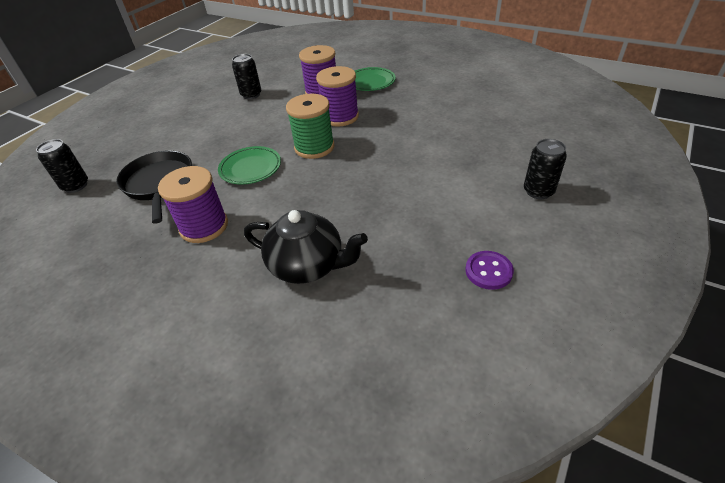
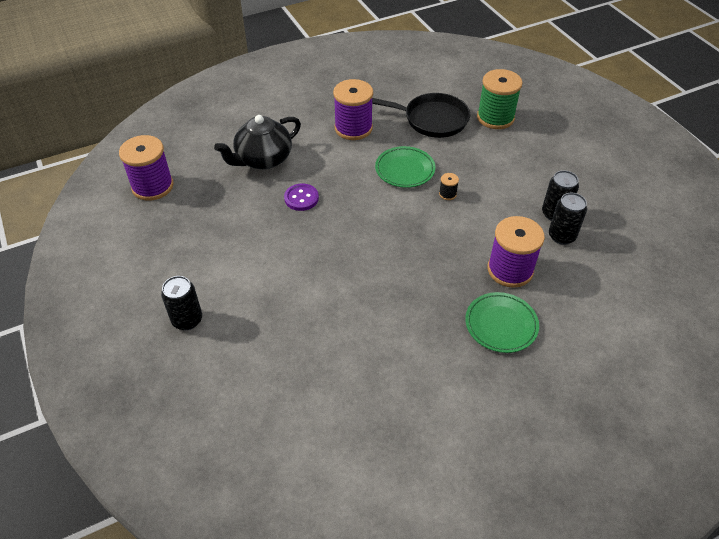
camera: 120 degrees right, 5 degrees up
black can [36,139,88,193] -> black can moved to [549,193,587,245]
green spool [286,94,334,159] -> green spool moved to [477,69,523,129]
purple spool [316,66,359,127] -> purple spool moved to [119,135,174,201]
purple button [466,251,514,290] -> purple button moved to [284,183,319,211]
none -> black spool [439,173,459,200]

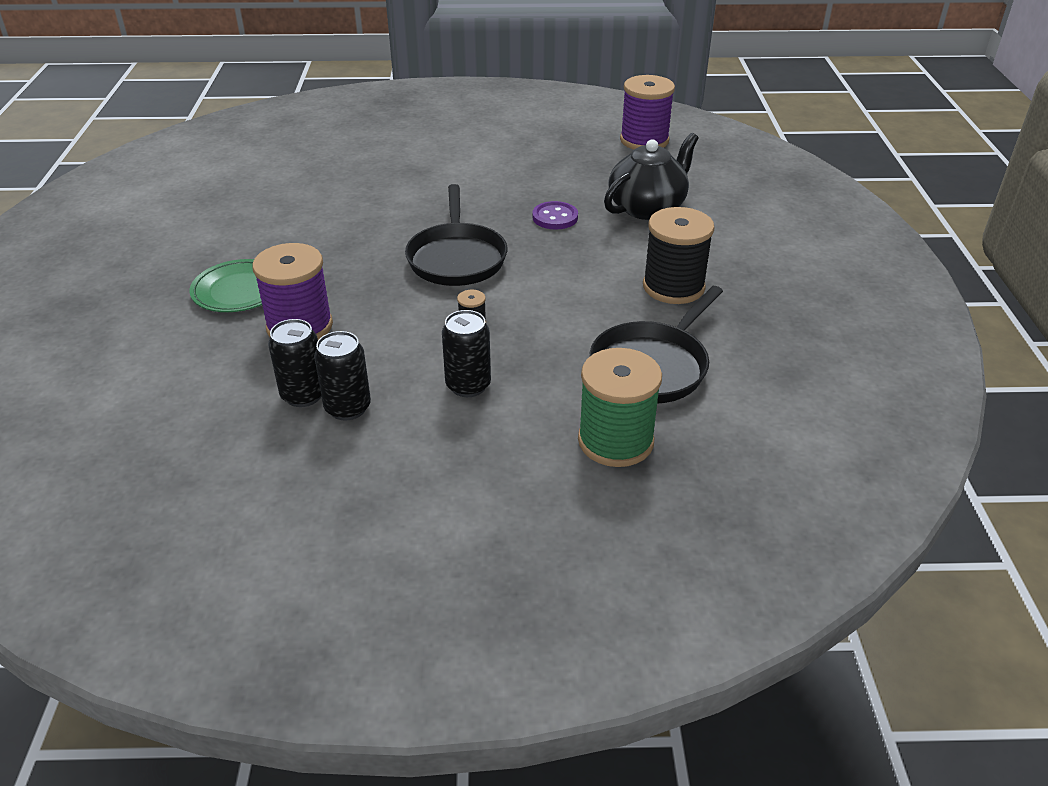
camera: 115 degrees right, 10 degrees down
black can [161,276,202,330] -> black can moved to [442,310,491,397]
black teapot [214,115,301,169] -> black teapot turned 60 degrees clockwise [604,133,699,220]
purple spool [333,79,373,140] -> black spool [643,207,714,304]
green plate [375,146,435,188] -> none
none -> black pan [405,184,508,286]

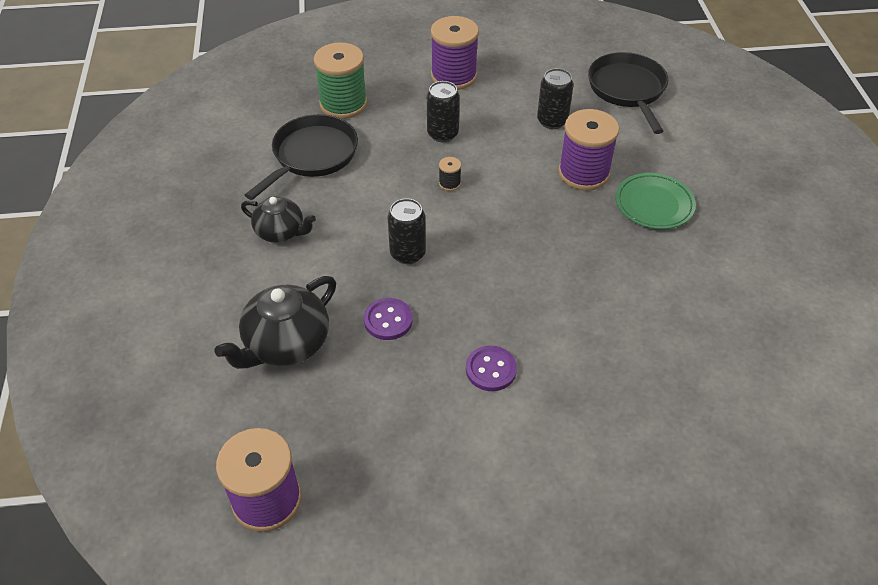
camera: 175 degrees right, 10 degrees up
black can [314,331,371,420] -> black can moved to [387,198,426,264]
black pan [405,184,508,286] -> black pan moved to [588,52,668,134]
black spool [643,207,714,304] -> black teapot [241,196,316,243]
none -> purple spool [431,16,479,90]
none -> purple button [466,345,517,391]

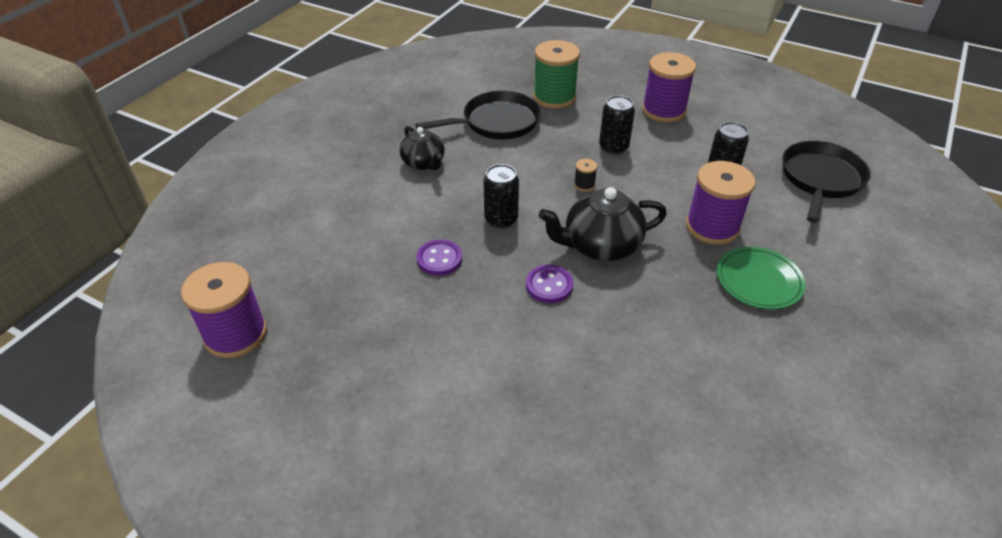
camera: 35 degrees right, 5 degrees down
black teapot [214,276,336,369] -> black teapot moved to [539,187,667,261]
purple button [466,345,517,391] -> purple button moved to [526,265,573,303]

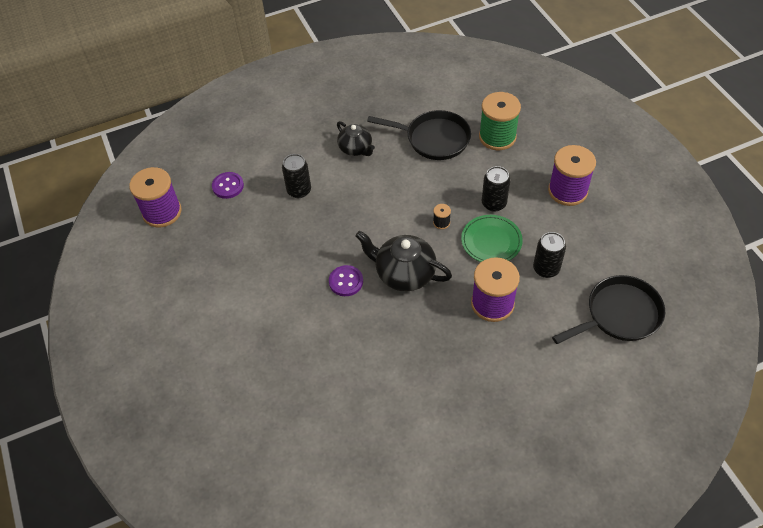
camera: 40 degrees right, 10 degrees up
black teapot [399,126,445,170] -> black teapot turned 45 degrees counterclockwise [337,121,375,156]
purple button [417,240,462,276] -> purple button moved to [212,172,244,199]
black can [484,164,519,229] -> black can moved to [282,154,311,198]
green plate [717,247,806,309] -> green plate moved to [461,215,523,262]

